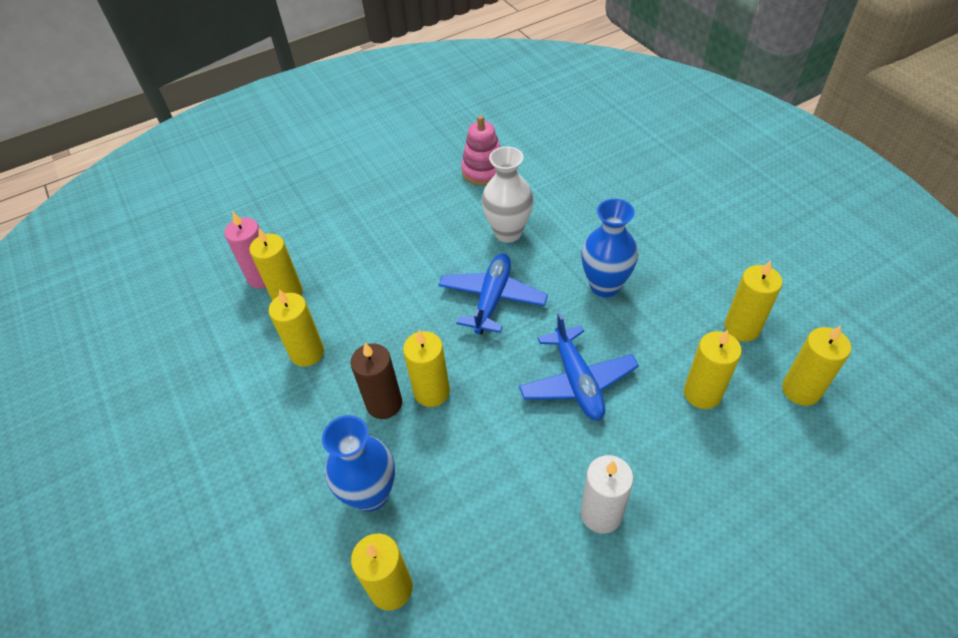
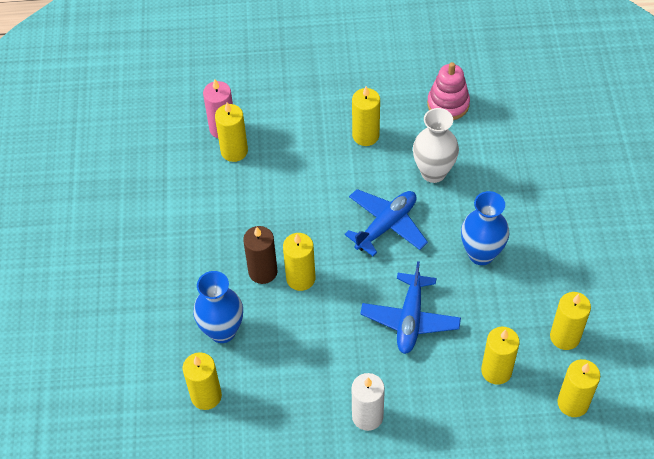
camera: 25 degrees right, 5 degrees up
yellow candle [269,289,324,367] -> yellow candle moved to [352,86,380,146]

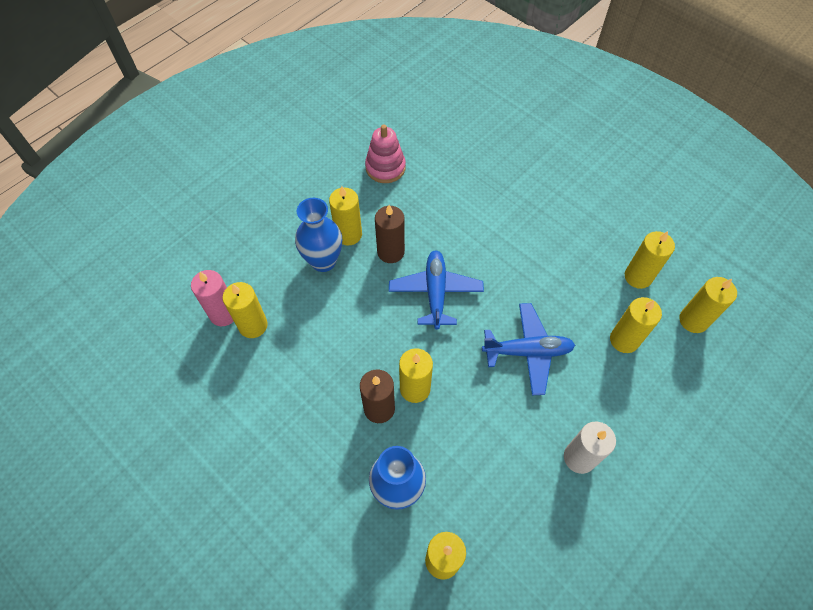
camera: 45 degrees left, 5 degrees up
blue plane [360,261,461,354] -> blue plane turned 60 degrees counterclockwise [482,303,575,395]
white vase [413,108,459,183] -> none
blue vase [461,191,509,265] -> blue vase moved to [295,198,342,272]
none -> brown candle [375,205,405,263]

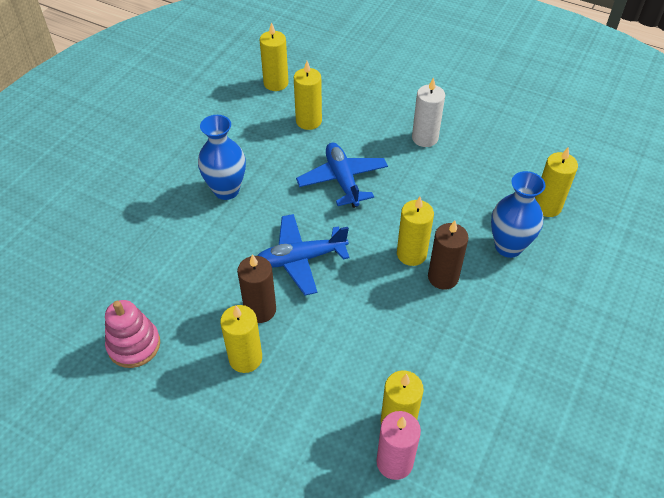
camera: 105 degrees left, 10 degrees down
blue vase [295,198,342,272] -> blue vase moved to [198,115,246,200]
yellow candle [625,231,675,289] -> none

